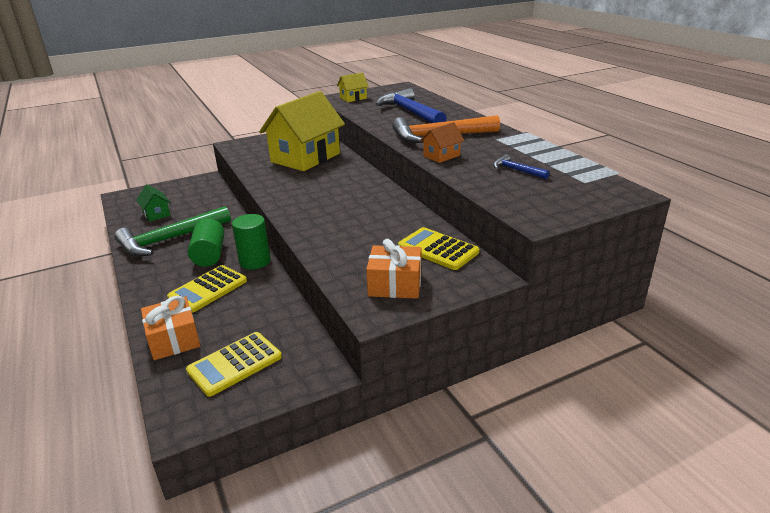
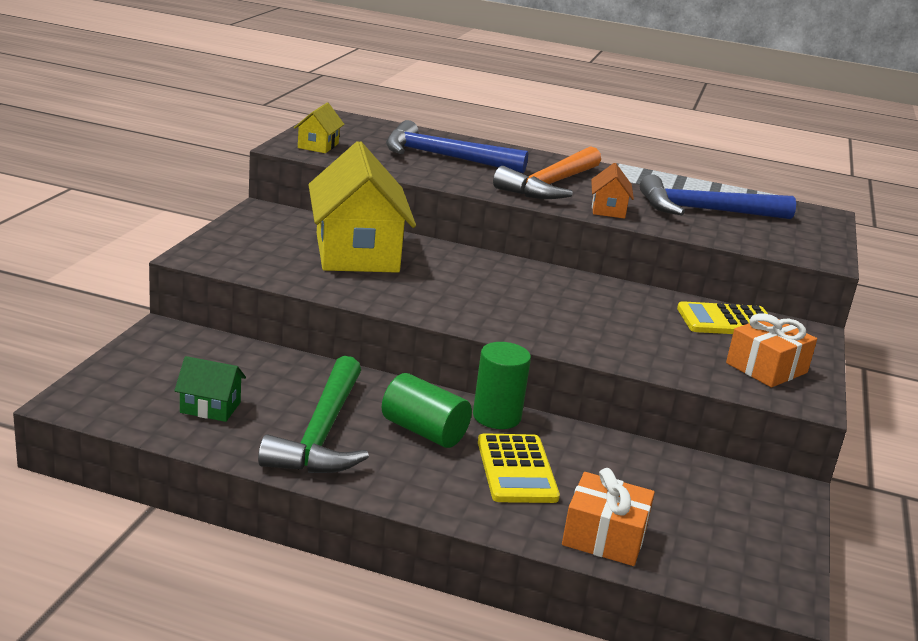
camera: 50 degrees left, 5 degrees down
yellow calculator [186,332,282,397] -> none
blue hammer [493,154,550,179] -> blue hammer [640,174,796,219], size x2.11

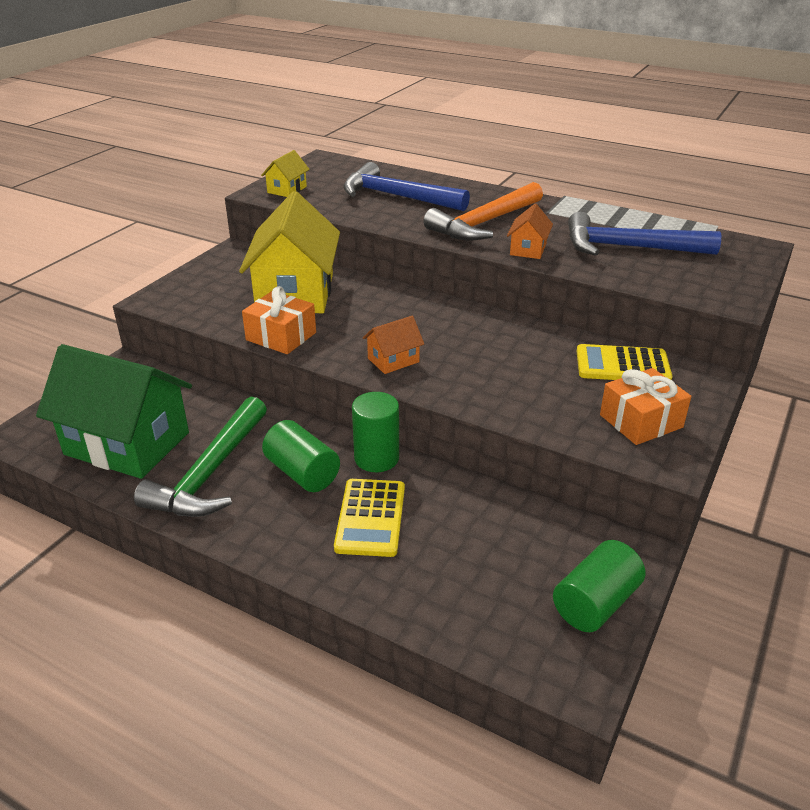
camera: 15 degrees right, 10 degrees up
green house [174,356,246,422] -> green house [36,344,192,479], size x2.27
orange gift [562,468,655,566] -> orange gift moved to [242,286,316,354]
none -> orange house [363,316,424,374]
none -> green cylinder [553,540,646,632]

